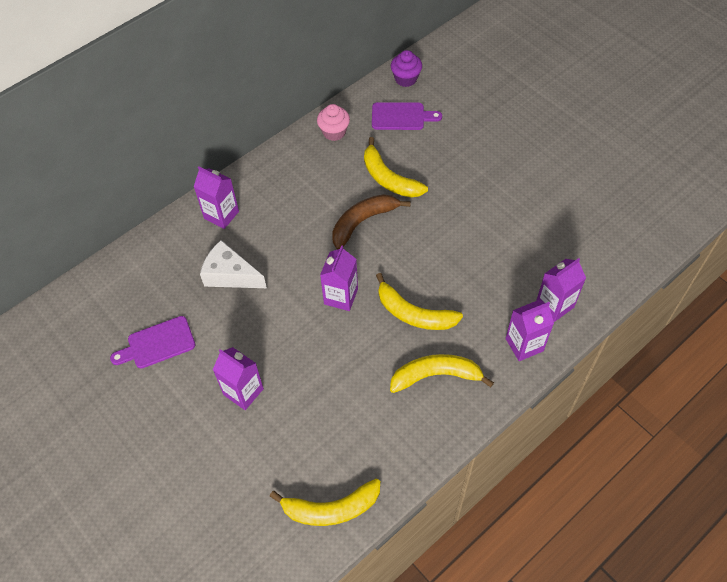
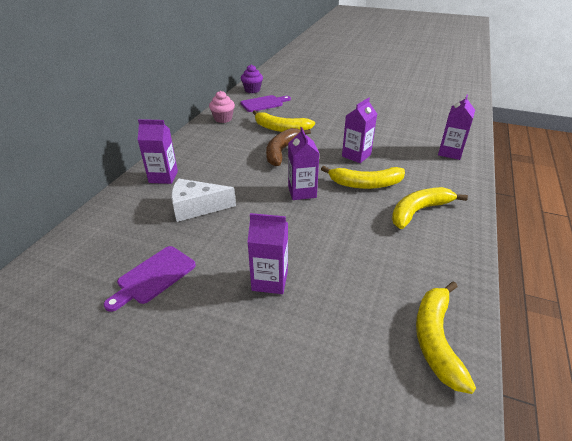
camera: 30 degrees left, 20 degrees down
yellow banana [270,478,380,526] -> yellow banana turned 135 degrees clockwise [416,281,476,394]
purple carton [505,300,554,361] -> purple carton moved to [342,97,377,163]

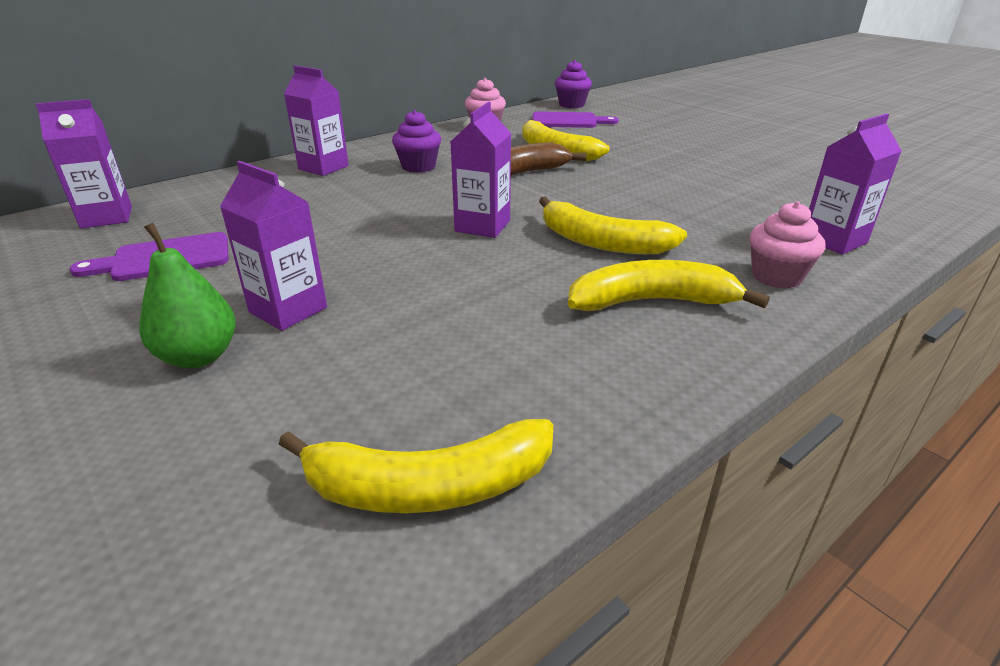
camera: 30 degrees right, 5 degrees down
white cheese [171,179,236,222] -> none
purple carton [342,97,377,163] -> purple carton moved to [35,99,132,229]
yellow banana [416,281,476,394] -> yellow banana turned 135 degrees counterclockwise [279,419,553,513]
none -> green pear [139,223,236,368]
none -> purple cupcake [392,110,441,173]
none -> pink cupcake [750,202,826,289]

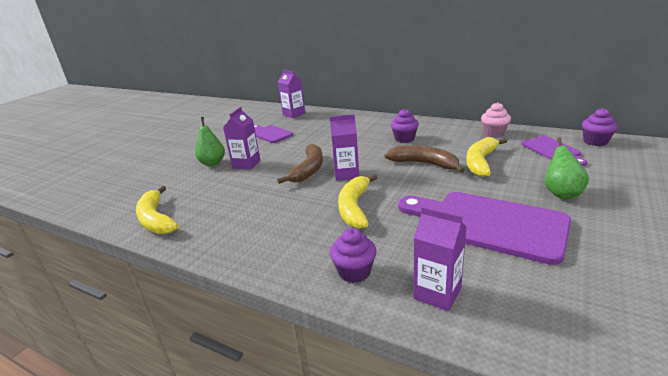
camera: 70 degrees right, 5 degrees down
purple carton [284,65,349,176] -> none
yellow banana [568,260,770,311] -> none
pink cupcake [750,202,826,289] -> purple cupcake [330,228,377,283]
none -> brown banana [277,144,323,184]
none -> purple cutting board [398,192,571,265]
none -> green pear [545,137,589,199]

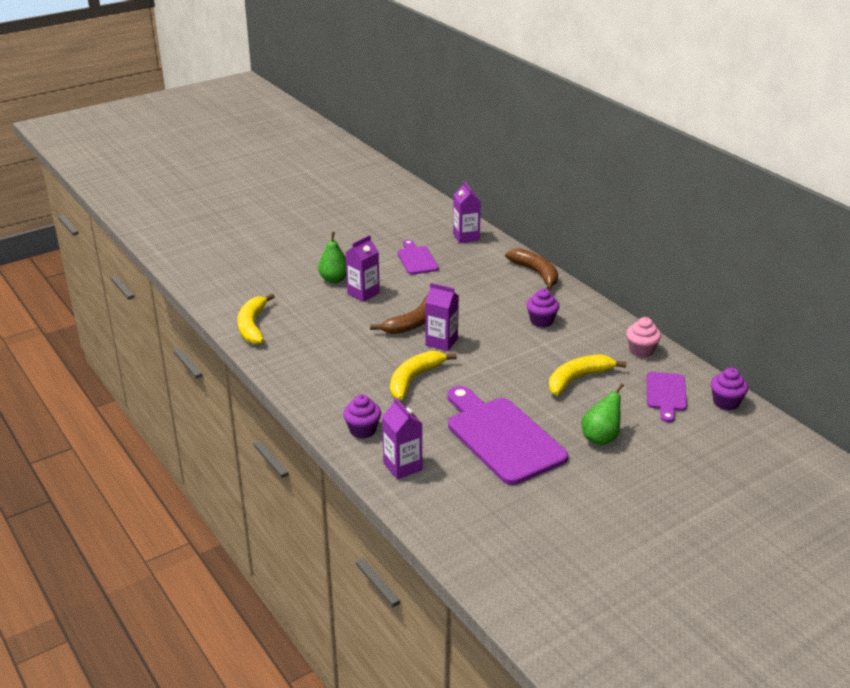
camera: 25 degrees right, 5 degrees up
brown banana [384,145,465,173] -> brown banana moved to [505,248,558,291]

